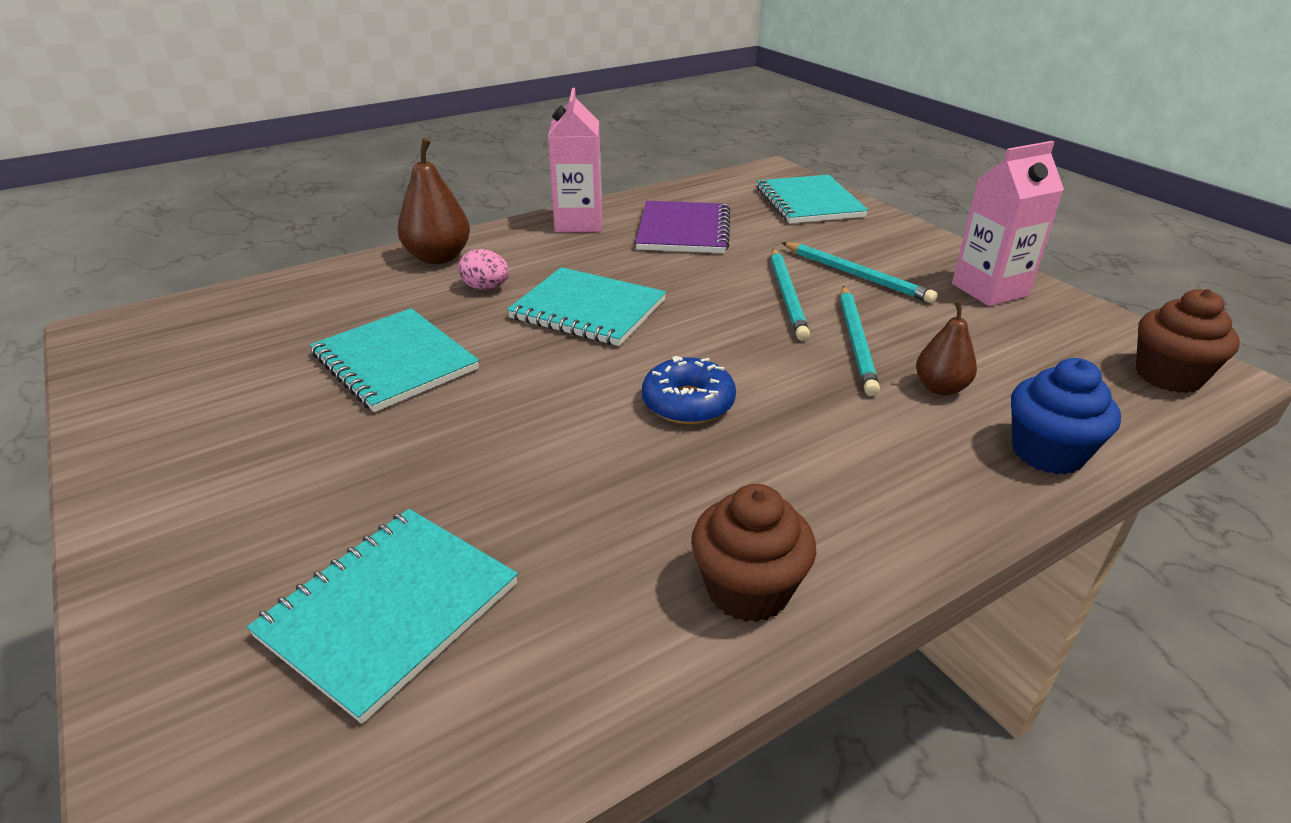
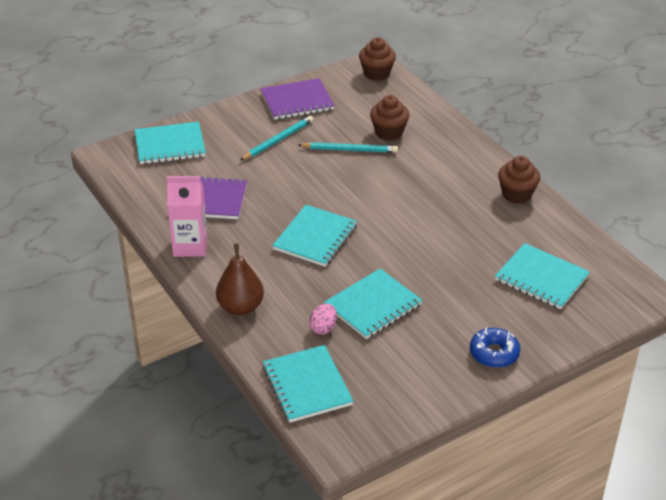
camera: 90 degrees left, 5 degrees up
pink egg [458,249,509,290] -> pink egg moved to [309,304,337,335]
blue donut [642,356,736,424] -> blue donut moved to [470,328,520,368]
turquoise pencil [771,249,810,341] -> none
brown pear [916,300,977,395] -> brown cupcake [370,95,409,141]
pink carton [952,141,1064,306] -> purple notebook [261,78,335,120]
blue cupcake [1011,358,1121,475] -> none
none -> turquoise notebook [263,345,354,423]

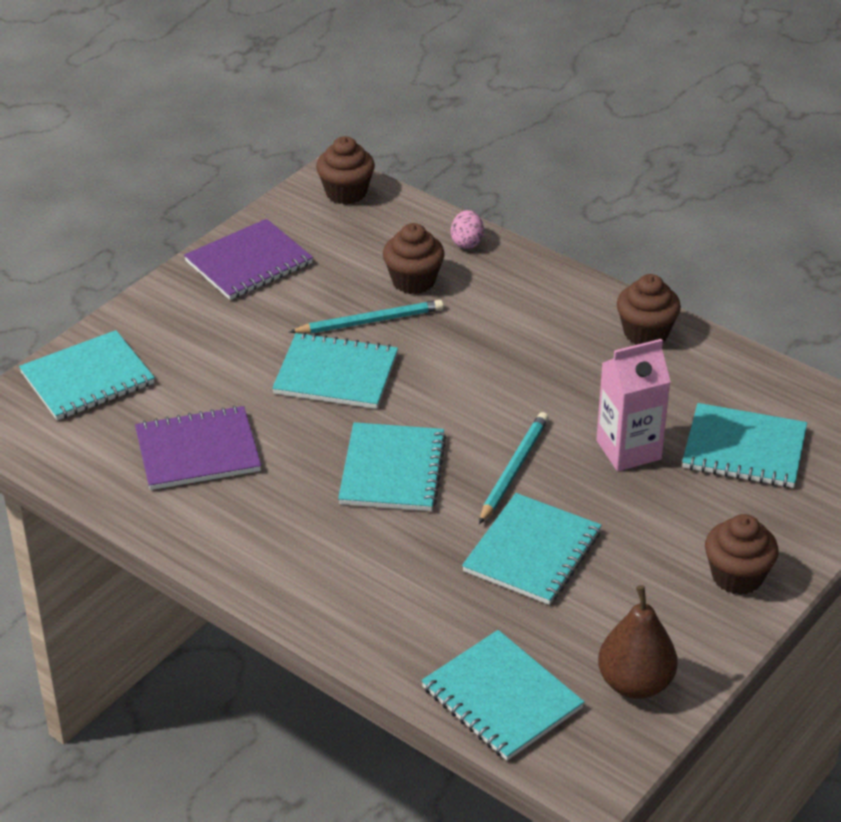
camera: 20 degrees left, 0 degrees up
pink carton [167,176,207,257] -> pink carton moved to [596,339,671,471]
brown pear [216,243,264,316] -> brown pear moved to [598,585,678,699]
turquoise pencil [240,116,313,160] -> turquoise pencil moved to [479,412,549,524]
pink egg [309,304,337,335] -> pink egg moved to [451,210,484,249]
blue donut [470,328,520,368] -> brown cupcake [705,514,779,595]
none -> turquoise notebook [272,332,398,409]

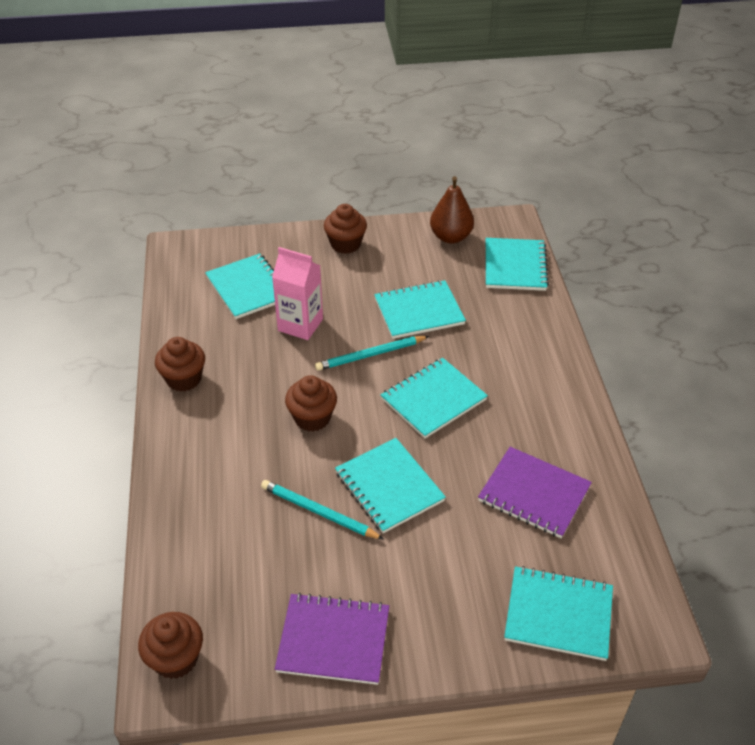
camera: 135 degrees left, 5 degrees up
brown cupcake [383,223,445,294] -> brown cupcake moved to [285,375,337,432]
pink egg [451,210,484,249] -> none

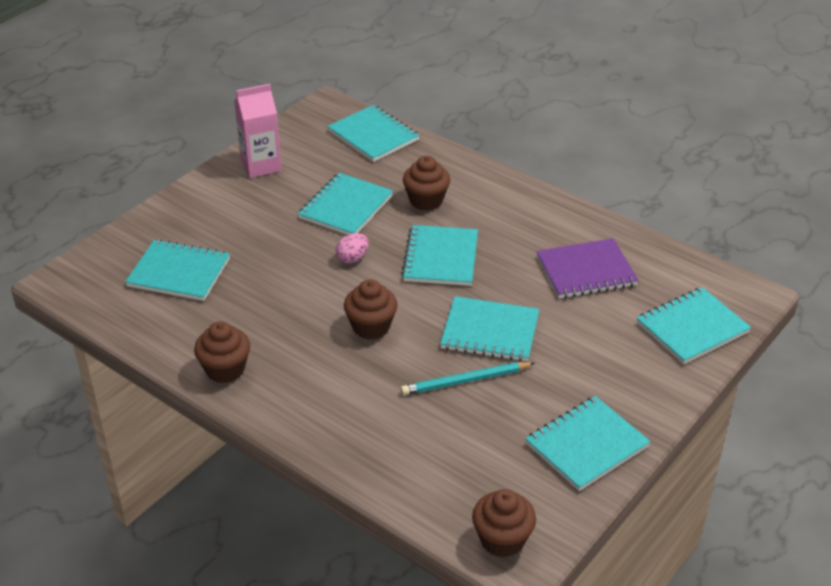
camera: 45 degrees left, 5 degrees down
pink carton [272,247,323,340] -> pink carton moved to [234,84,282,178]
purple notebook [275,593,389,685] -> turquoise notebook [525,396,651,491]
turquoise pencil [315,336,429,371] -> pink egg [336,233,369,263]
brown cupcake [324,204,367,254] -> brown cupcake moved to [403,156,450,211]
brown pear [430,176,474,244] -> none

